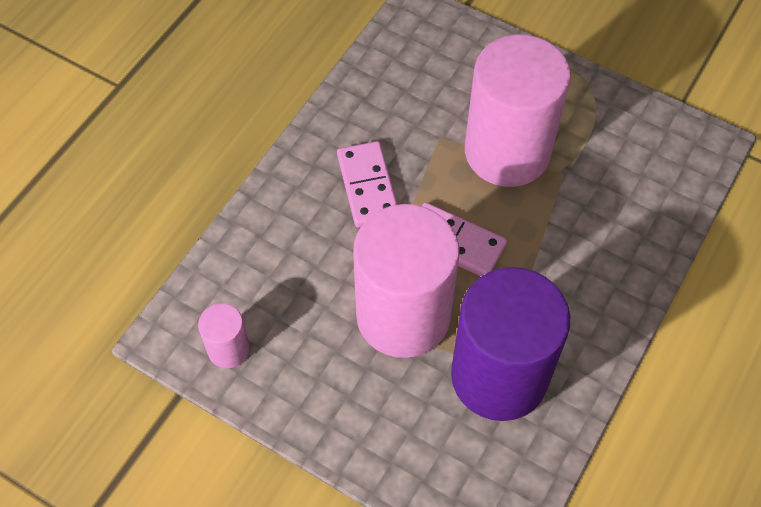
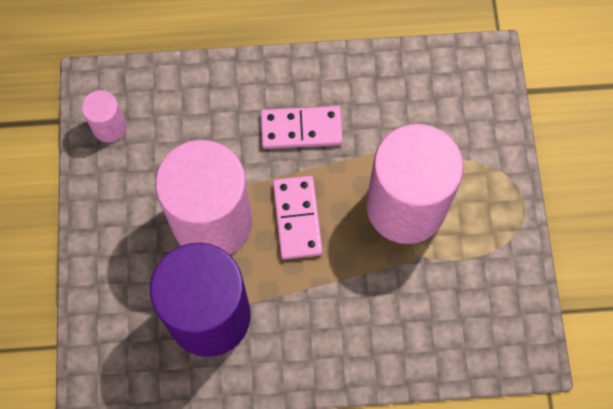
camera: 55 degrees right, 10 degrees up
pink domino [337,141,398,227] -> pink domino turned 45 degrees clockwise [261,106,343,149]

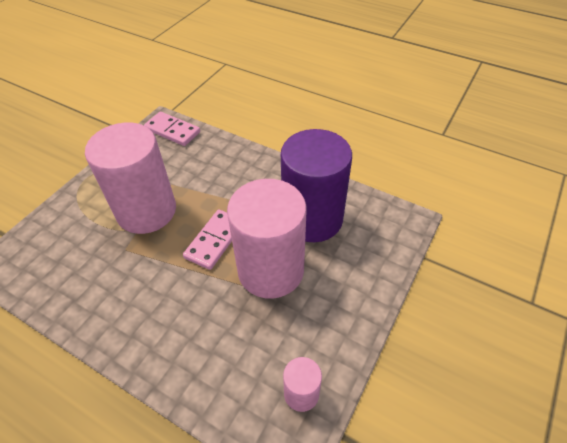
camera: 145 degrees left, 20 degrees down
pink domino [261,106,343,149] -> pink domino moved to [144,112,200,146]

